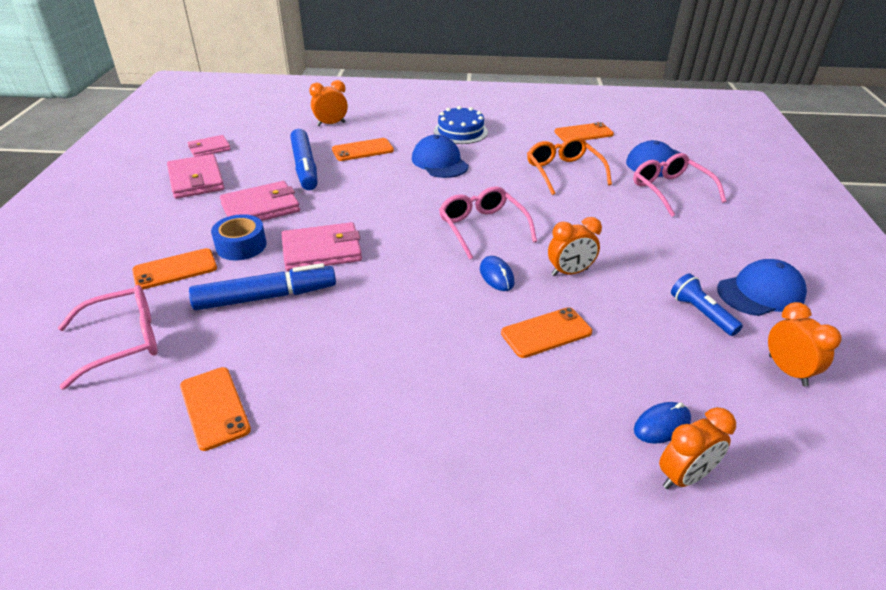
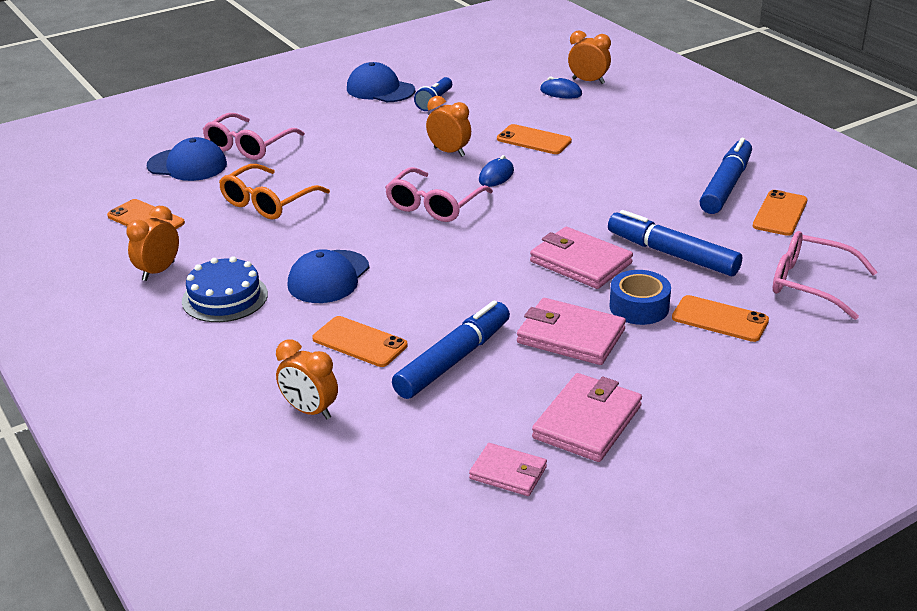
camera: 125 degrees left, 5 degrees down
orange clock [768,302,842,386] -> orange clock moved to [126,206,179,281]
none -> blue marker [700,138,752,214]

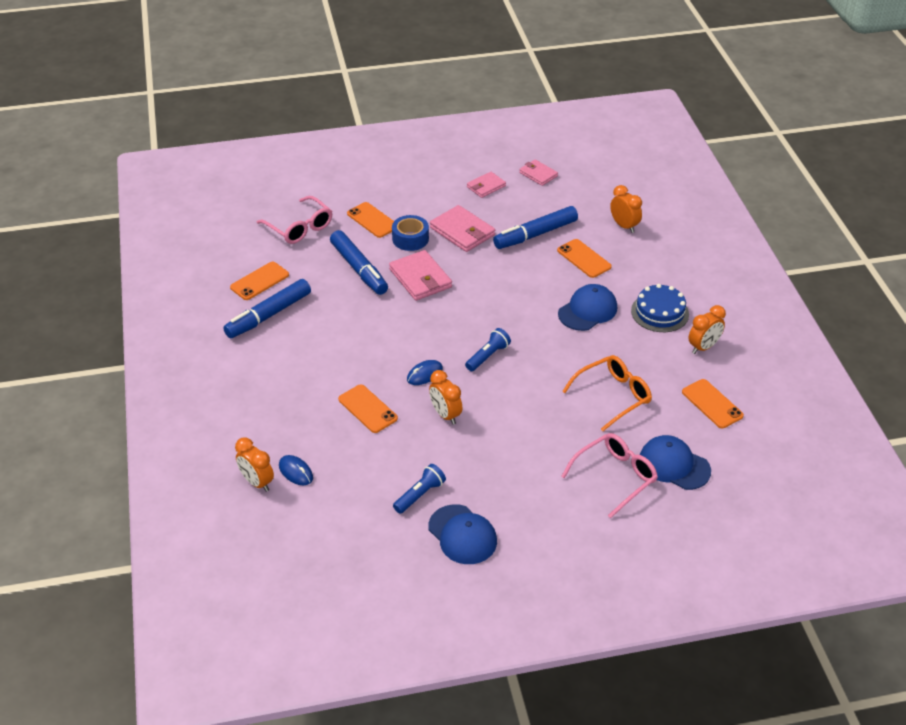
camera: 160 degrees left, 10 degrees up
pink glasses [385,167,493,222] -> blue flashlight [465,328,511,371]
pink wallet [532,373,642,462] -> pink wallet [467,172,506,198], size x0.62

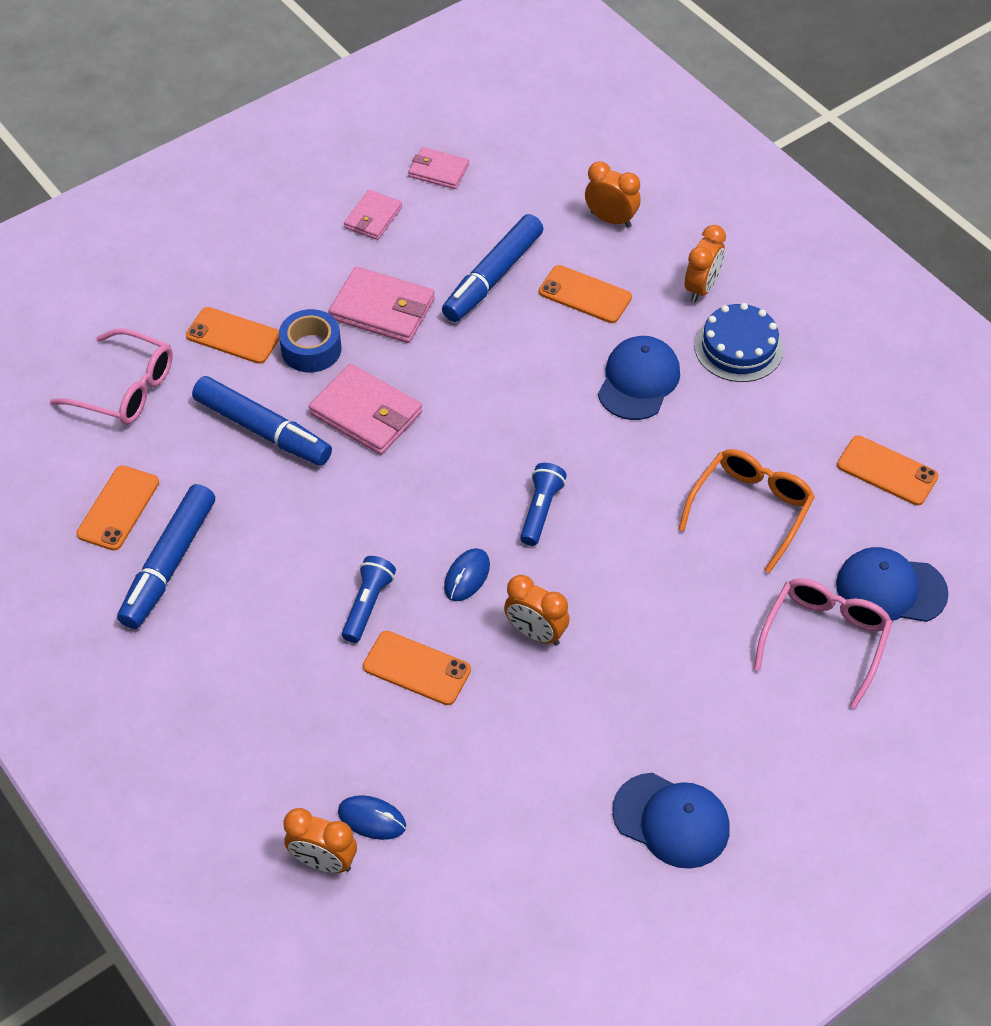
camera: 25 degrees left, 10 degrees up
blue flashlight [393,464,446,514] -> blue flashlight moved to [342,556,396,643]
orange clock [688,305,726,354] -> orange clock moved to [685,225,726,302]

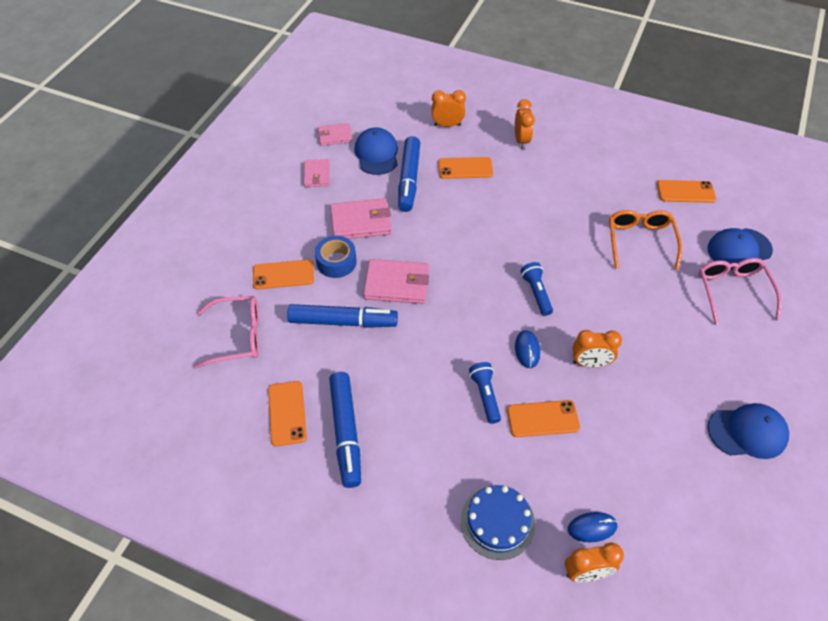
camera: 30 degrees left, 0 degrees up
blue cap [598,336,680,420] -> blue cap moved to [354,128,398,175]
blue cake [694,303,783,382] -> blue cake moved to [461,485,535,560]

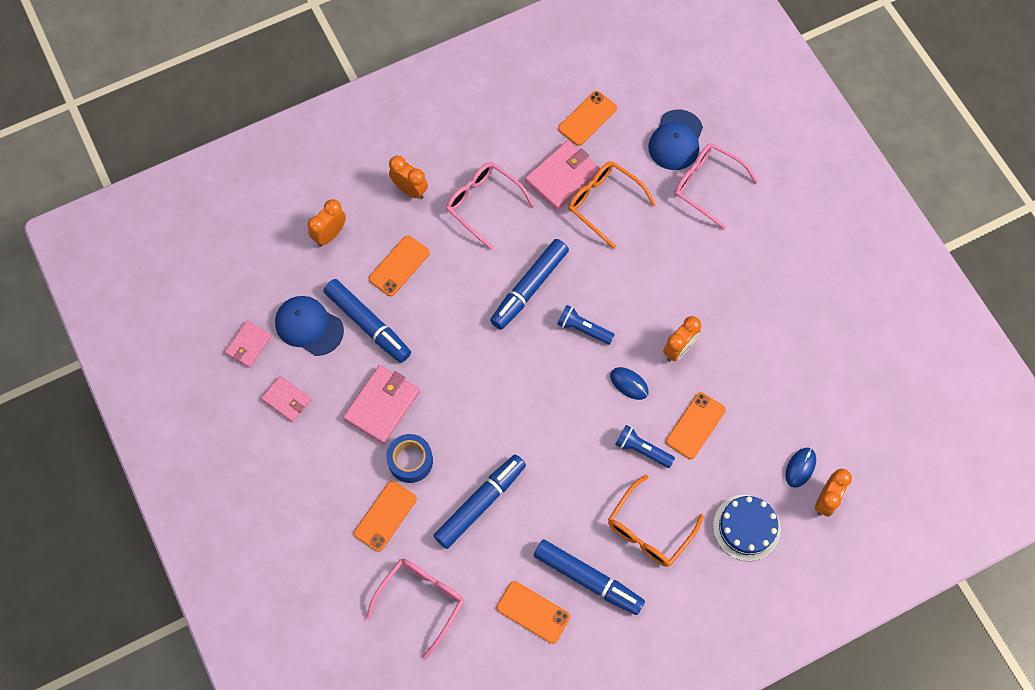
camera: 50 degrees left, 15 degrees up
pink wallet [363,259,429,304] -> pink wallet moved to [525,140,600,210]
blue cap [707,403,789,459] -> none
none -> pink glasses [446,162,535,250]
none -> blue marker [490,239,569,330]
none -> orange glasses [608,475,704,567]

